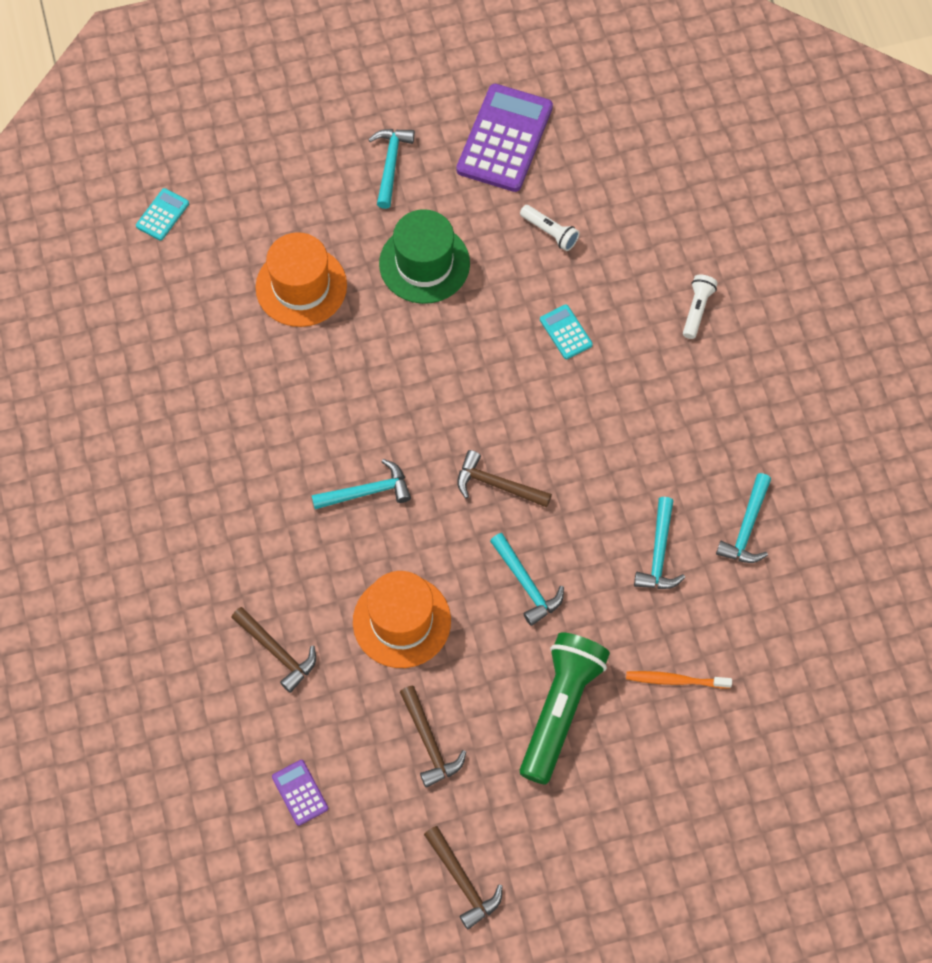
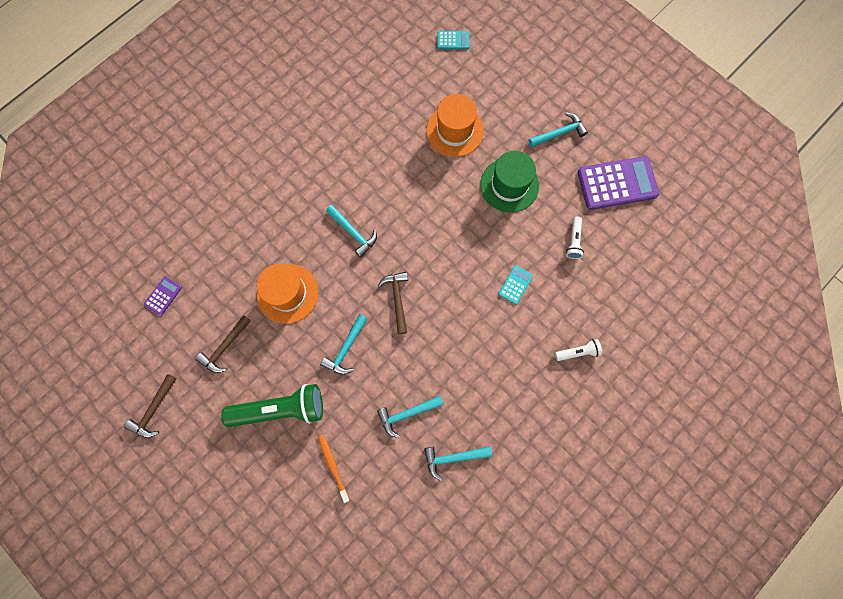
camera: 60 degrees right, 10 degrees up
brown hammer [231,607,316,693] -> none

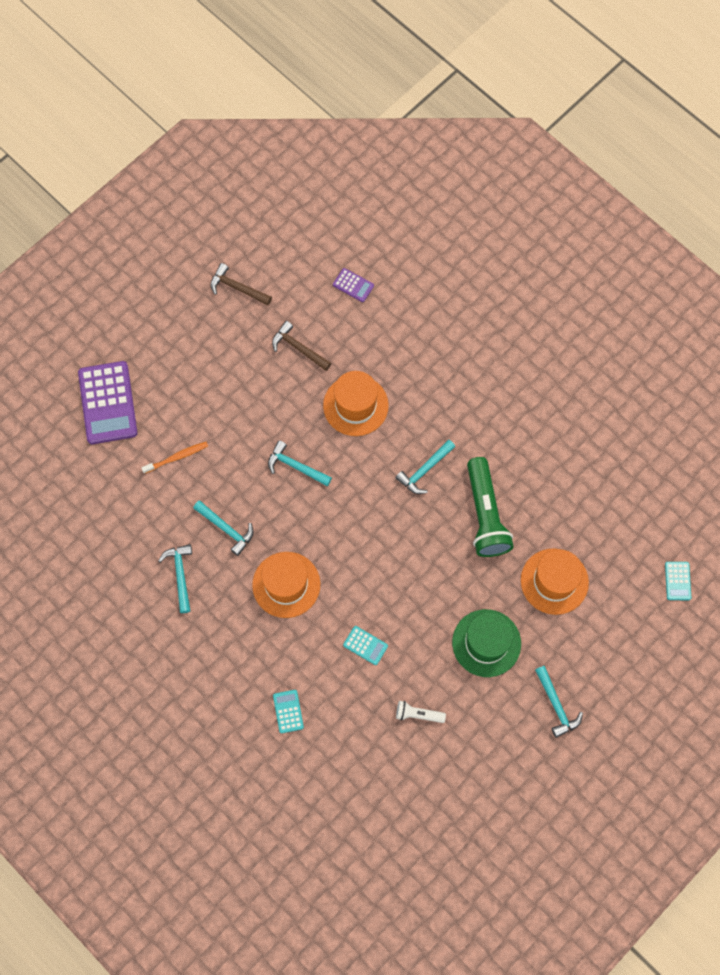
camera: 90 degrees right, 5 degrees down
green flashlight [221,384,323,427] -> green flashlight moved to [467,457,514,557]
turquoise hammer [377,396,444,438] -> turquoise hammer turned 150 degrees clockwise [193,501,253,556]
brown hammer [378,272,408,334] -> none
white flashlight [555,339,602,361] -> turquoise calculator [273,690,304,733]
purple calculator [577,156,659,210] -> purple calculator moved to [78,361,138,444]
none -> orange hat [252,552,320,618]

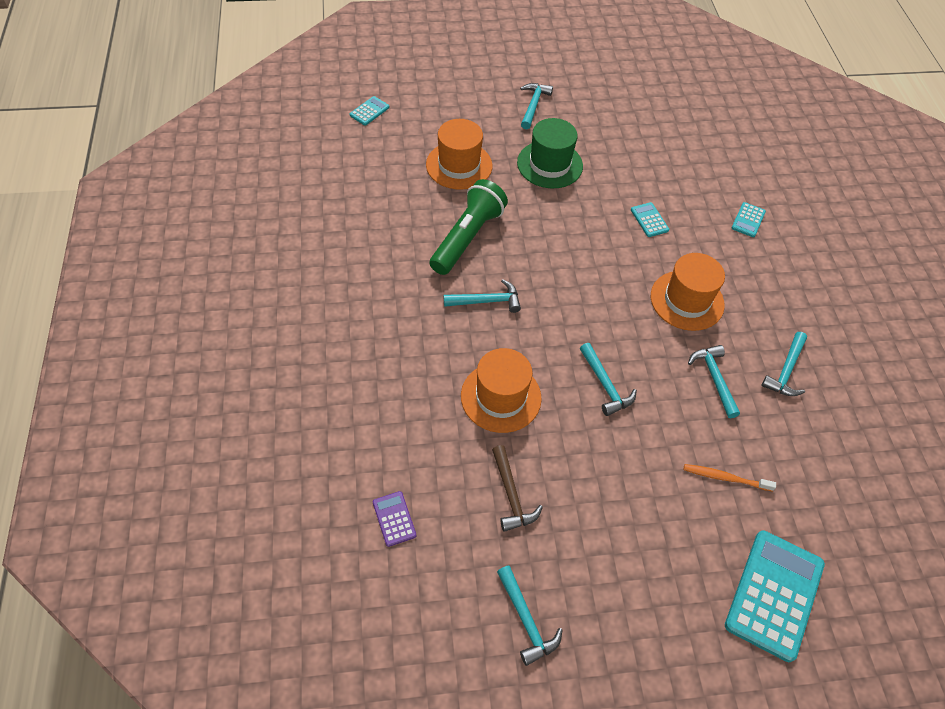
camera: 145 degrees left, 15 degrees down
purple calculator [78,361,138,444] -> turquoise calculator [725,530,825,662]
brown hammer [211,263,272,306] -> turquoise hammer [497,565,563,666]
white flashlight [396,701,446,723] -> none

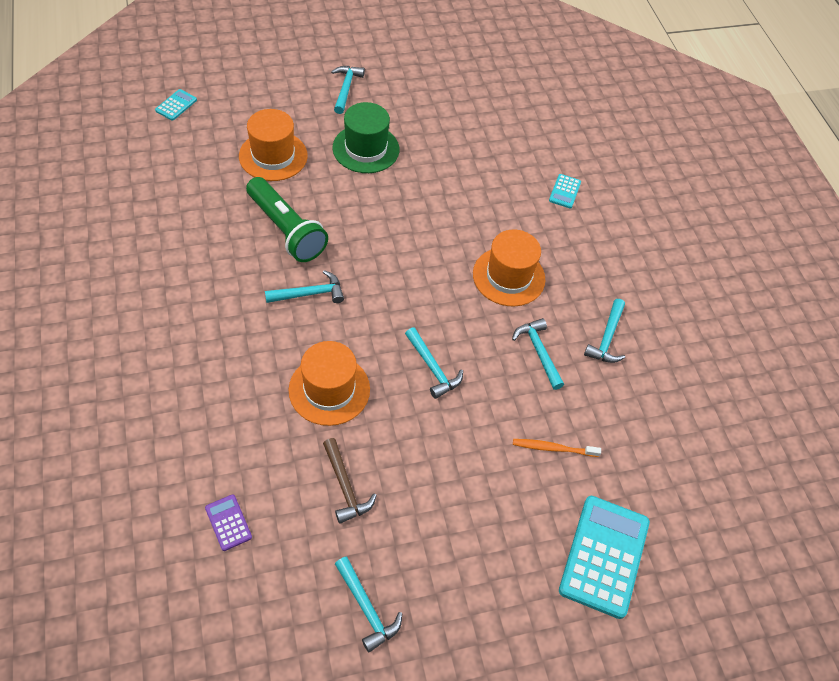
camera: 10 degrees left, 0 degrees up
green flashlight [429,179,508,275] -> green flashlight turned 120 degrees clockwise [246,177,328,262]
turquoise calculator [631,202,669,237] -> none

